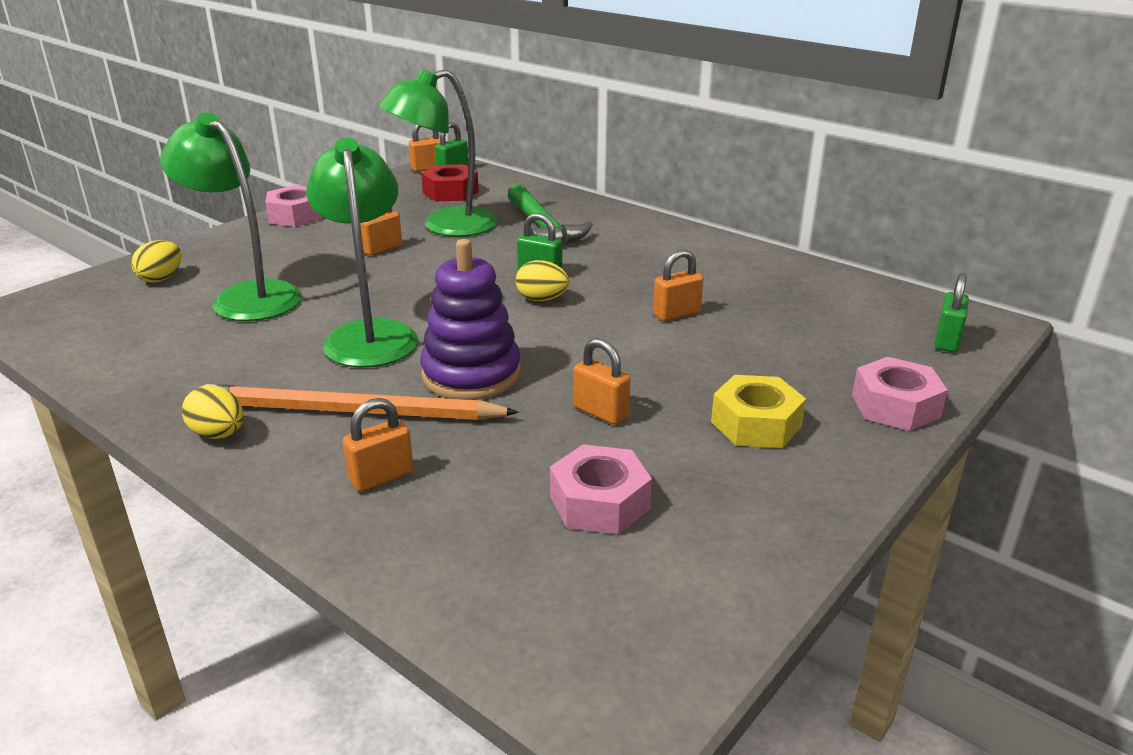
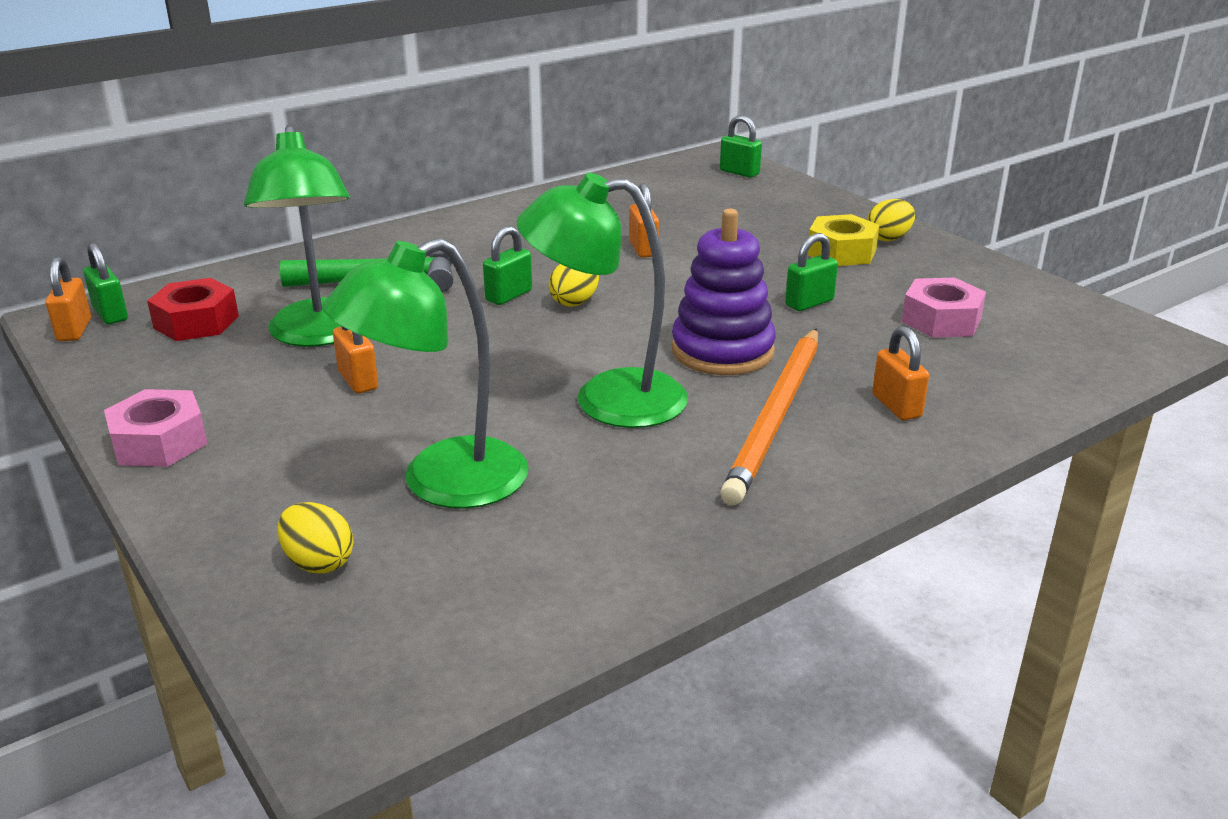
camera: 75 degrees left, 0 degrees up
yellow egg [182,385,243,439] -> yellow egg moved to [867,199,915,241]
orange padlock [573,338,631,425] -> green padlock [785,233,838,311]
pink nut [852,357,948,431] -> none

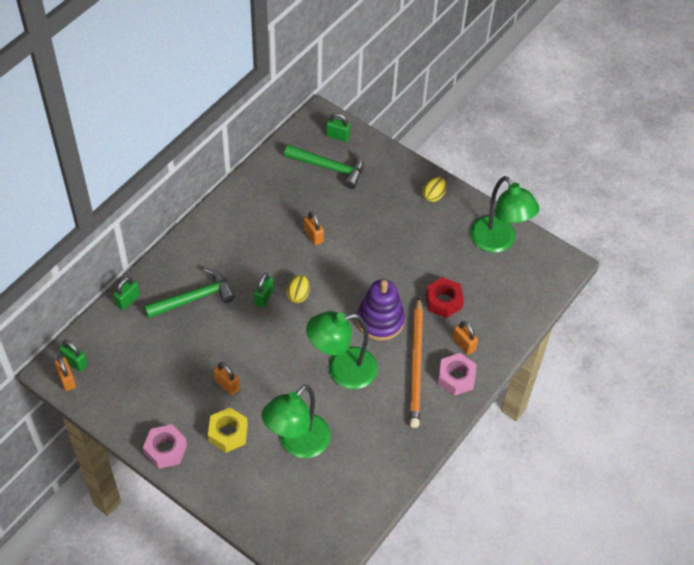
camera: 20 degrees left, 25 degrees up
red nut [147,278,239,341] -> red nut moved to [426,277,464,318]
green lamp [244,125,350,347] -> green lamp moved to [470,176,540,253]
yellow egg [277,502,354,574] -> none
green padlock [785,233,838,311] -> green padlock moved to [113,277,140,310]
yellow nut [807,214,879,266] -> yellow nut moved to [208,408,248,453]
pink nut [901,277,986,338] -> pink nut moved to [438,353,477,396]
none -> green hammer [284,145,364,189]

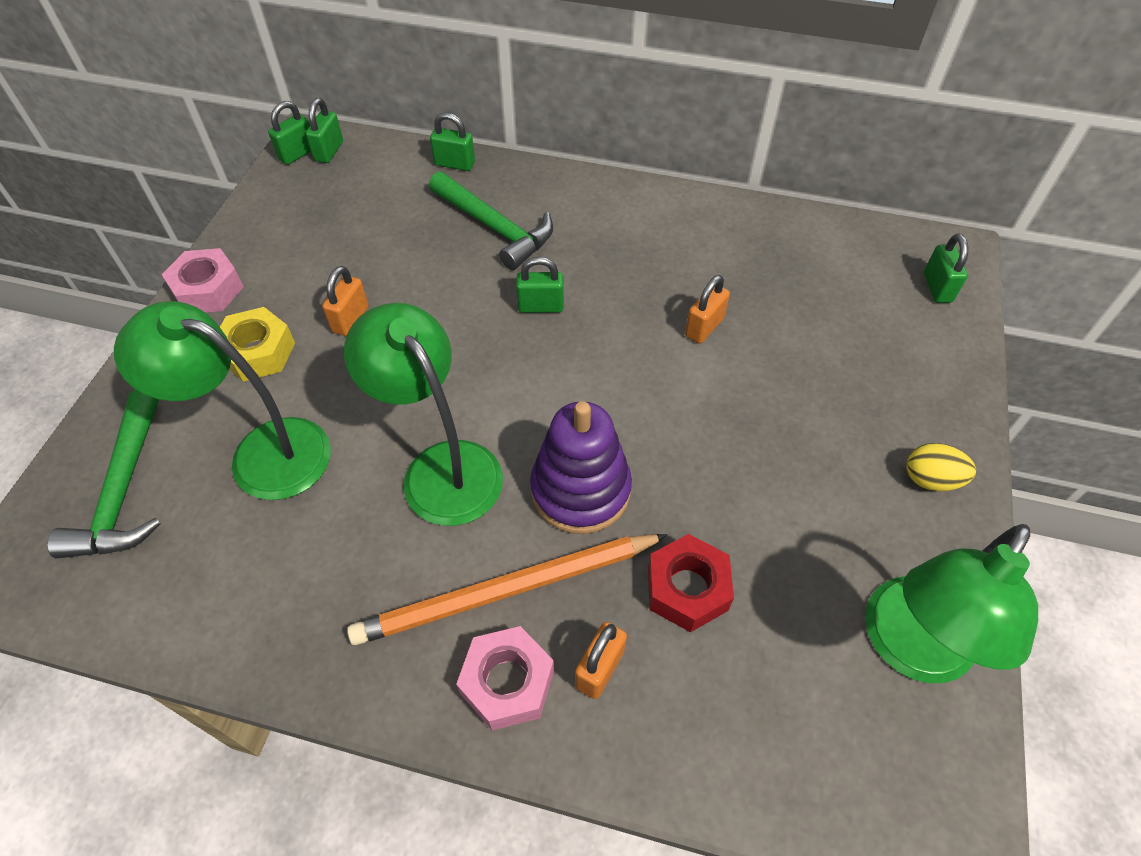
camera: 70 degrees right, 0 degrees up
orange padlock [54,356,76,391] -> green padlock [268,101,311,165]
green hammer [284,145,364,189] -> green hammer moved to [47,390,161,559]
yellow egg [286,275,310,303] -> none

